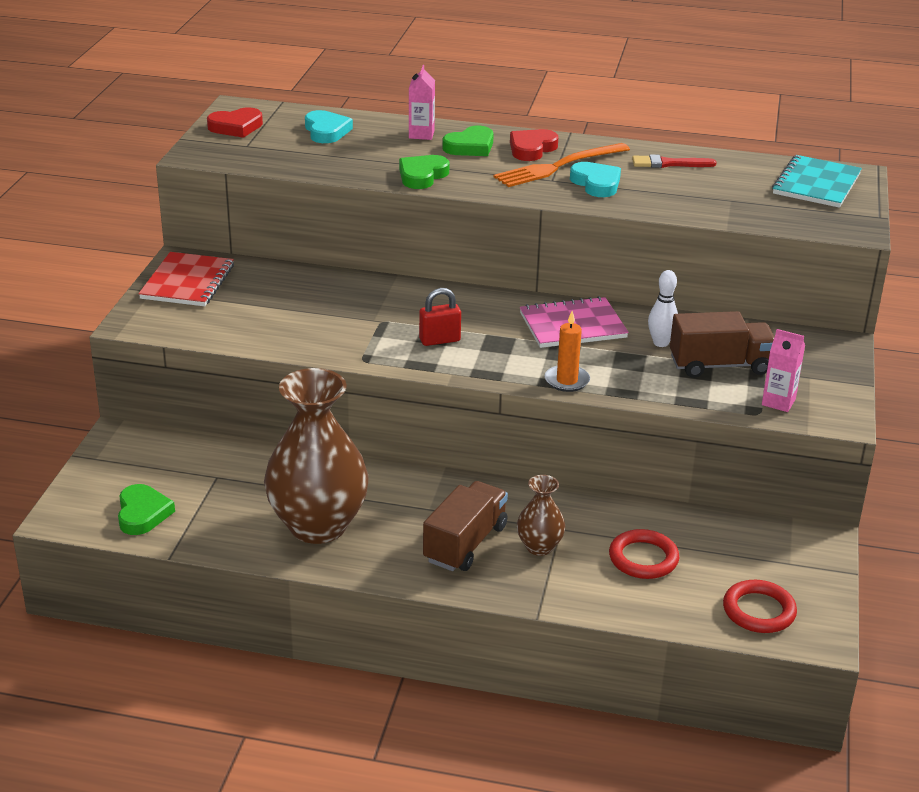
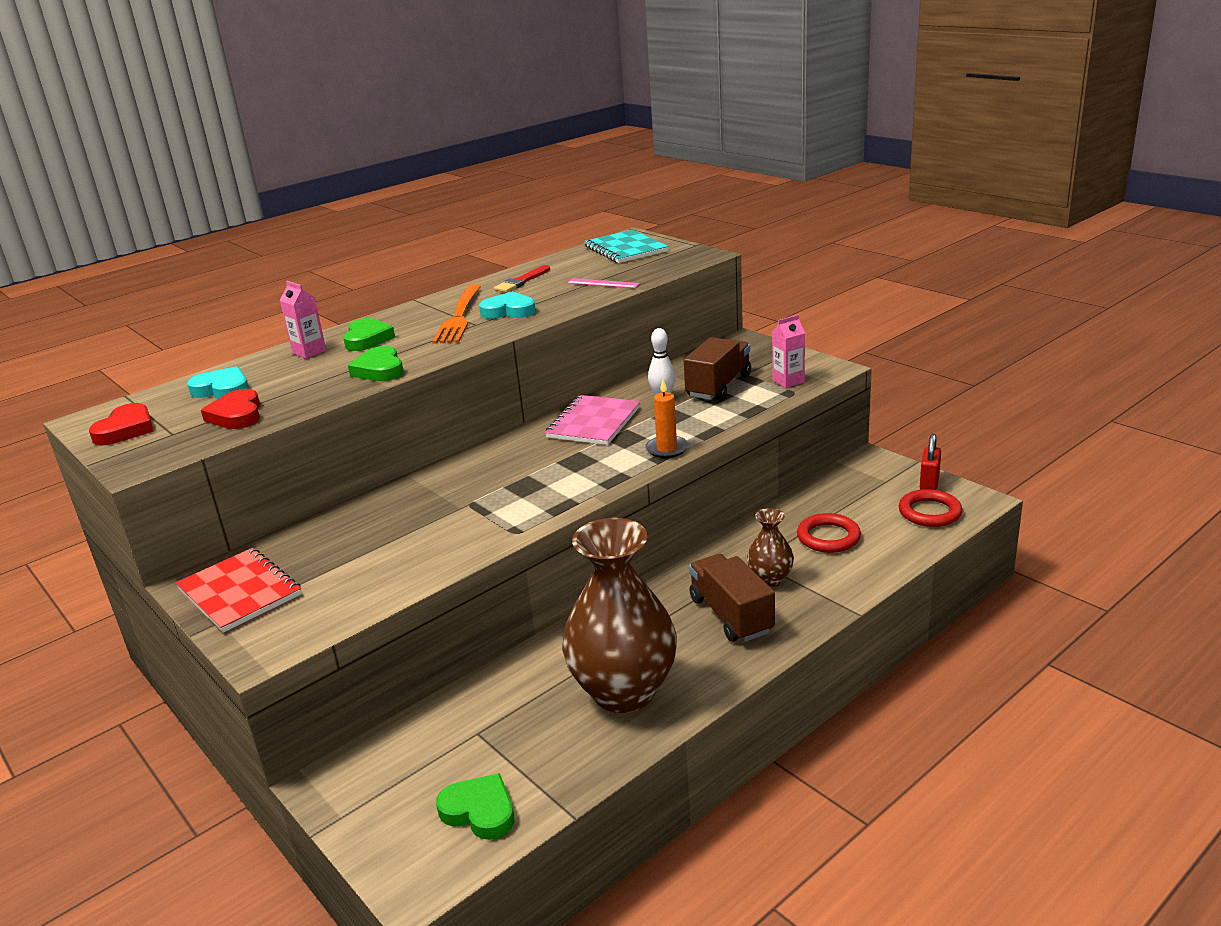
camera: 50 degrees left, 5 degrees down
red padlock [419,288,461,346] -> red padlock moved to [920,434,941,490]
red heart [510,129,558,161] -> red heart moved to [201,389,260,429]
none -> pink ruler [567,278,640,288]

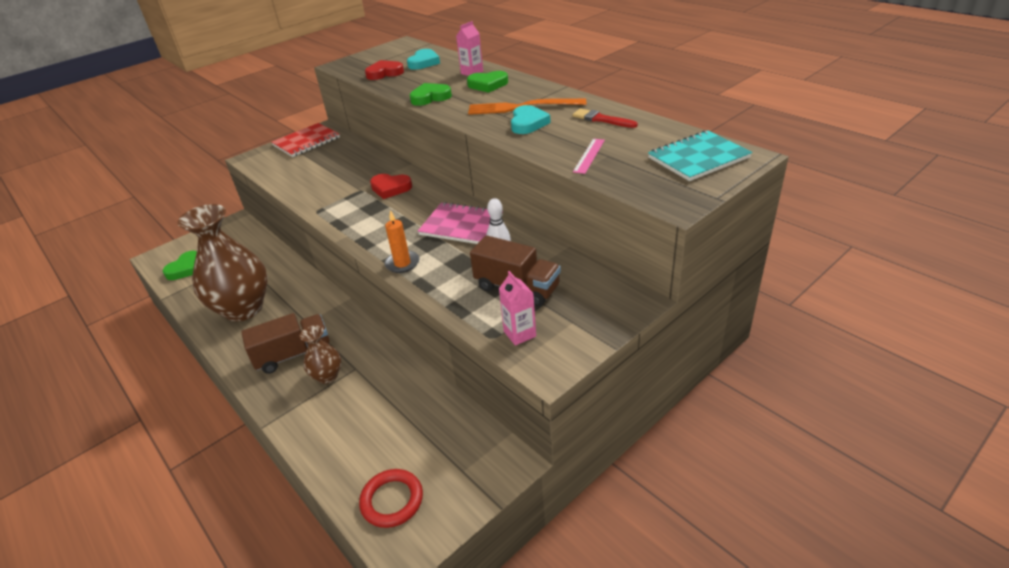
camera: 90 degrees right, 10 degrees up
red heart [89,403,154,446] -> red heart moved to [370,174,412,199]
red ring [797,513,861,553] -> none
red padlock [920,434,941,490] -> none

